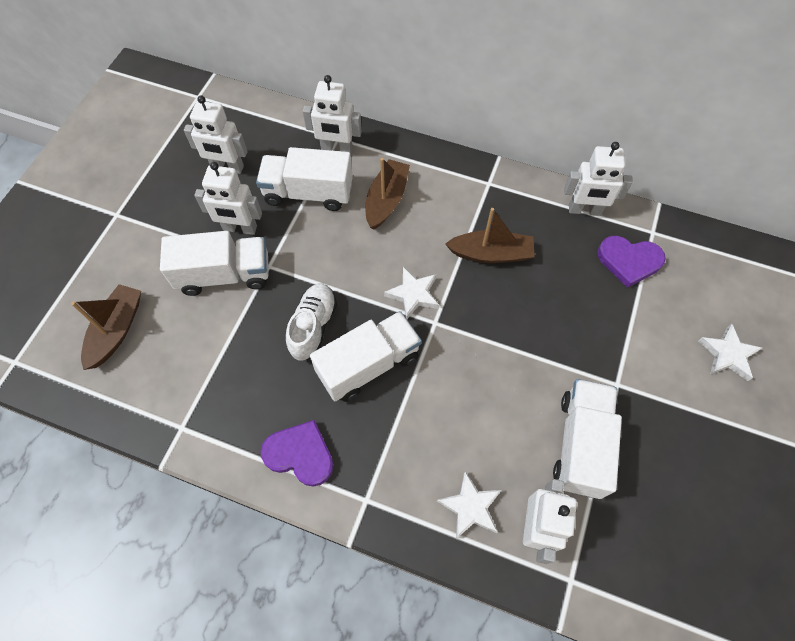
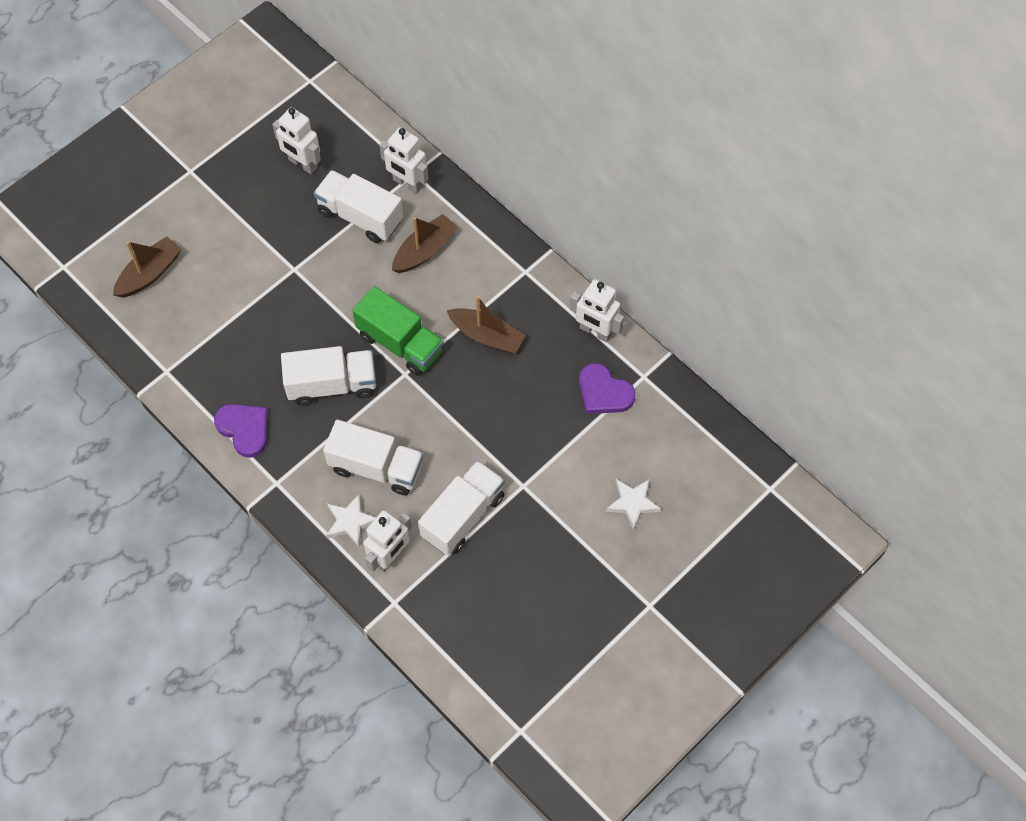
camera: 25 degrees right, 0 degrees up
white truck [160,231,269,296] -> white truck moved to [323,420,424,495]
white robot [194,162,262,235] -> none
white shoe [286,283,337,361] -> none
white star [384,267,439,319] -> green truck [352,286,444,376]

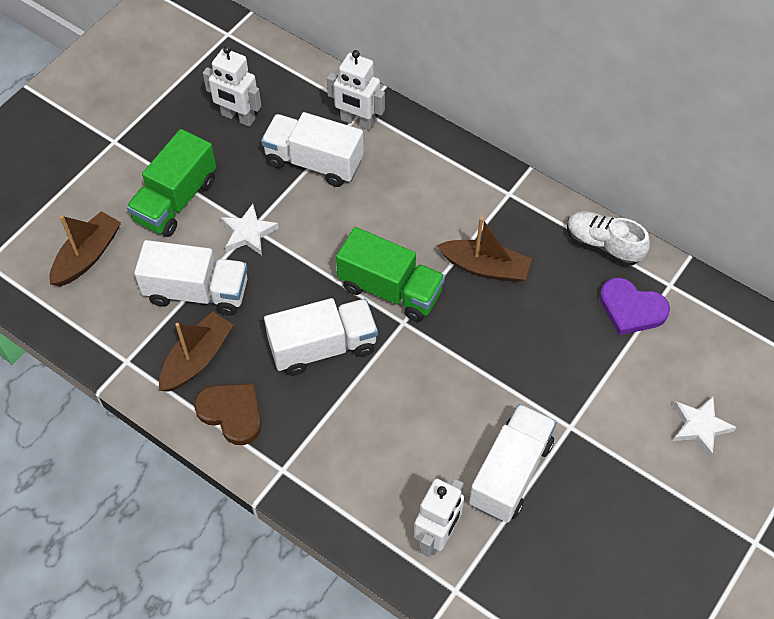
camera: 10 degrees left, 5 degrees down
purple heart [214,404,268,458] -> brown heart [194,383,261,445]
white truck [323,420,424,495] -> white truck moved to [134,240,247,315]
white star [326,493,376,547] -> white star moved to [221,204,279,255]
brown boat [392,214,458,273] -> brown boat moved to [159,312,233,392]
white robot [570,279,624,342] -> white shoe [567,211,650,266]
none -> green truck [126,129,216,237]

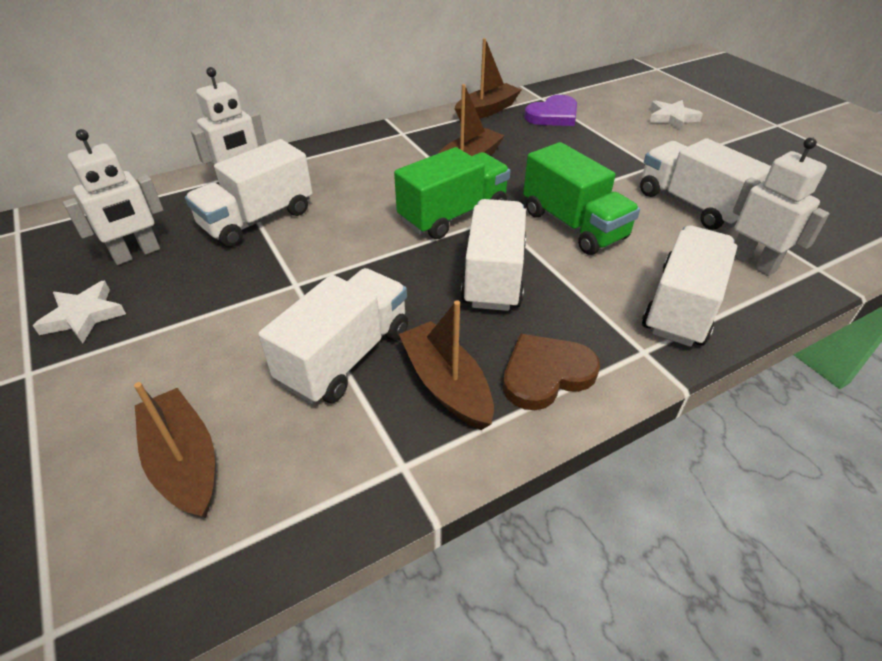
camera: 65 degrees left, 15 degrees down
green truck [126,129,216,237] -> green truck moved to [523,142,640,255]
white star [221,204,279,255] -> white star moved to [33,280,126,343]
white shoe [567,211,650,266] -> brown boat [455,38,521,121]
none -> white truck [642,226,737,347]

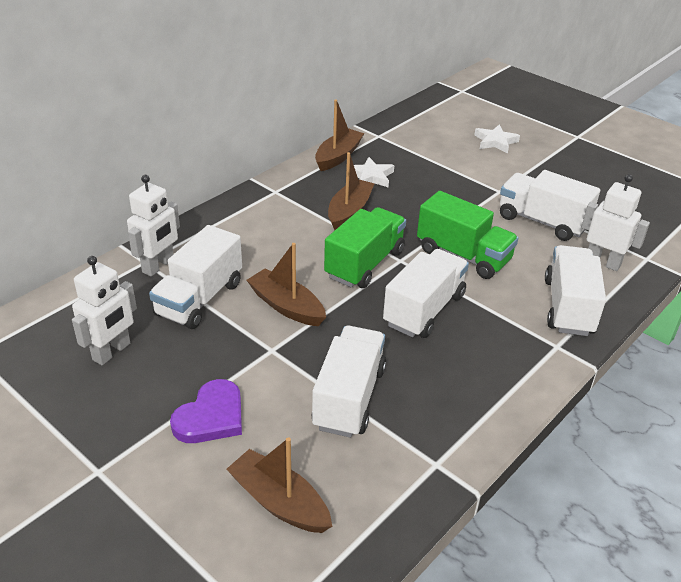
camera: 20 degrees left, 5 degrees down
white star [33,280,126,343] -> white star moved to [354,157,394,188]
brown boat [399,300,494,430] -> brown boat moved to [247,243,326,326]
white truck [461,199,526,311] -> white truck turned 45 degrees clockwise [383,249,469,338]
brown heart [503,334,600,410] -> none
purple heart [524,95,577,126] -> purple heart moved to [170,379,242,443]

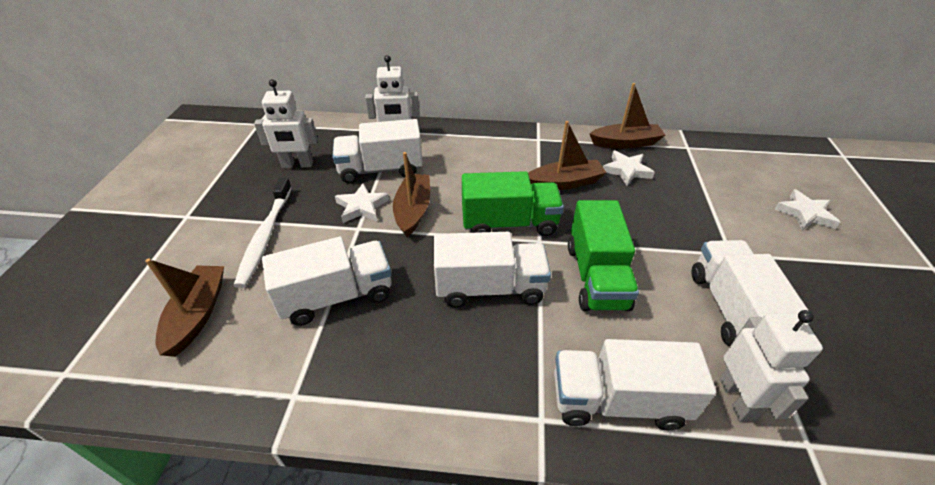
camera: 55 degrees right, 5 degrees up
purple heart [170,379,242,443] -> white toothbrush [233,178,292,288]
white truck [545,245,606,336] -> white truck turned 150 degrees counterclockwise [554,339,716,430]
none -> white star [335,183,389,223]

